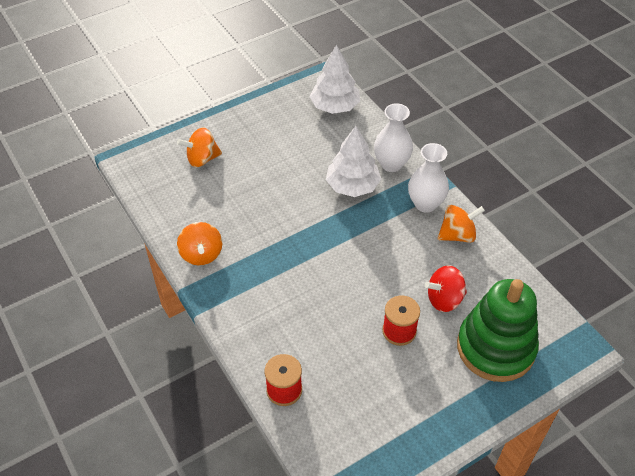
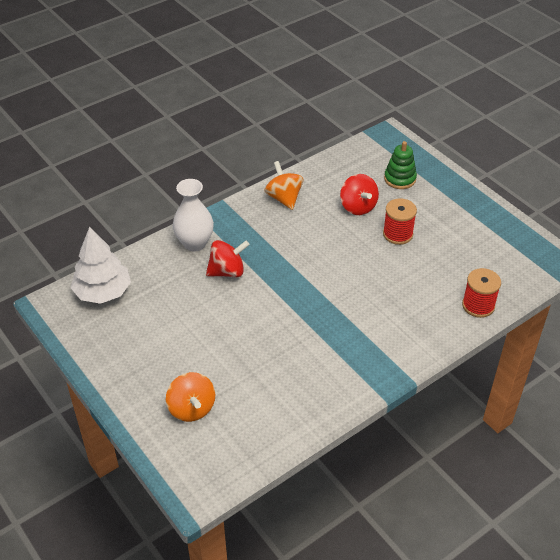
camera: 95 degrees left, 5 degrees down
orange spinning top [177,222,222,265] -> none
white tree [326,126,381,197] -> red spinning top [206,240,250,277]
white vase [408,143,449,213] -> none
green stacking toy [457,279,539,382] -> green stacking toy [384,141,417,189], size x0.50

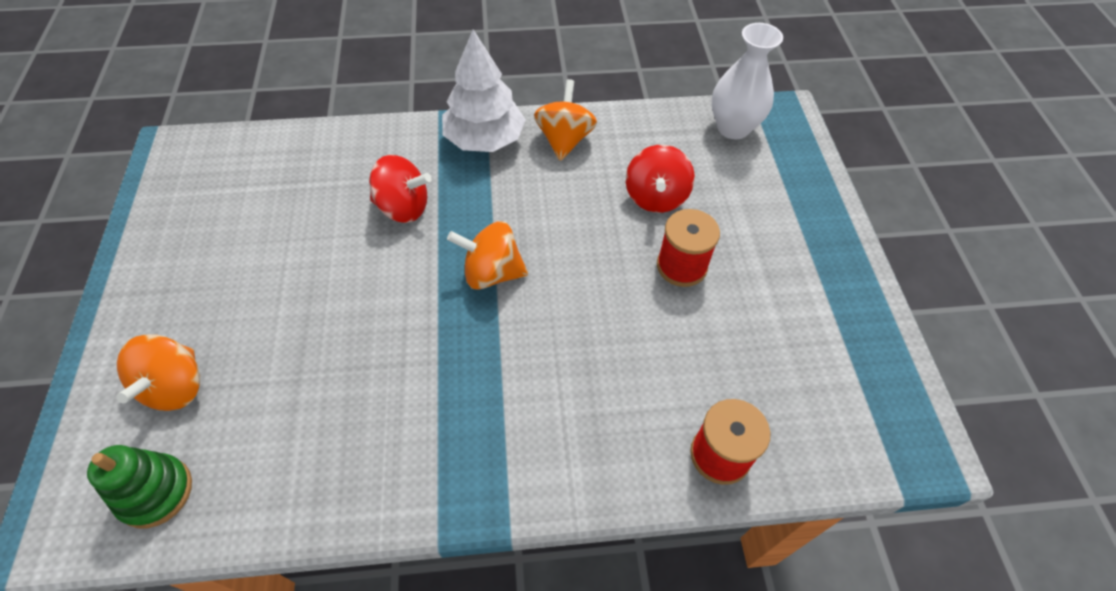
camera: 30 degrees right, 10 degrees up
white tree [70,227,131,304] -> white tree moved to [442,29,526,152]
white vase [173,179,214,251] -> white vase moved to [712,23,783,139]
green stacking toy [384,141,417,189] -> green stacking toy moved to [87,445,192,528]
none -> orange spinning top [447,221,528,290]

